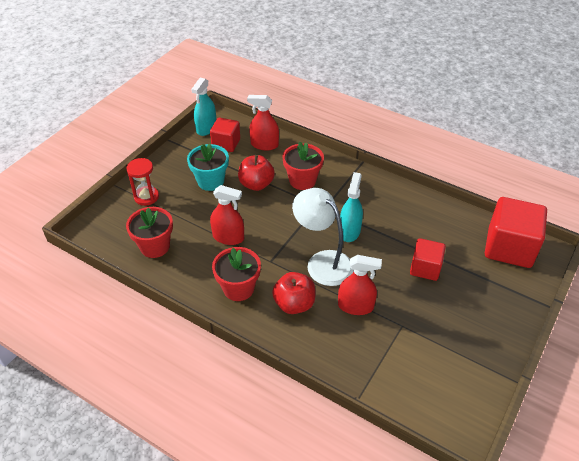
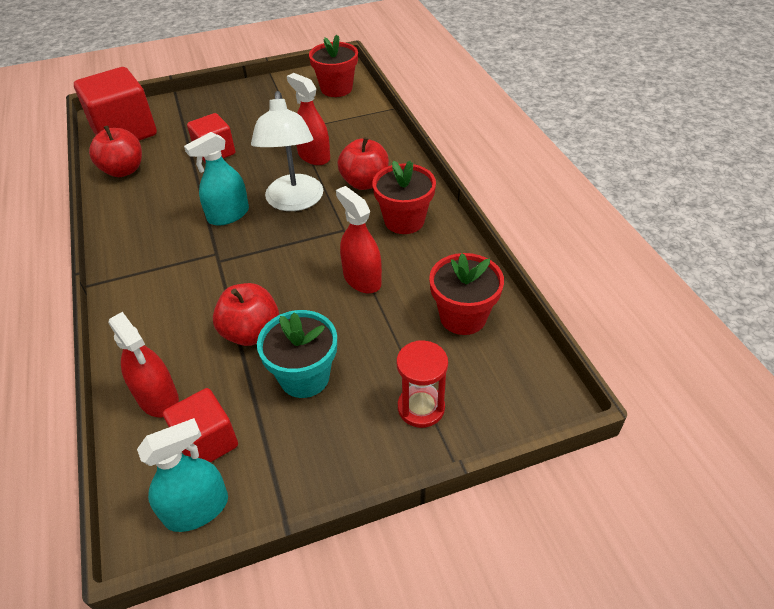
camera: 140 degrees left, 0 degrees up
red flower pot [282,142,324,190] -> red flower pot moved to [309,35,358,97]
none -> red apple [89,126,142,177]

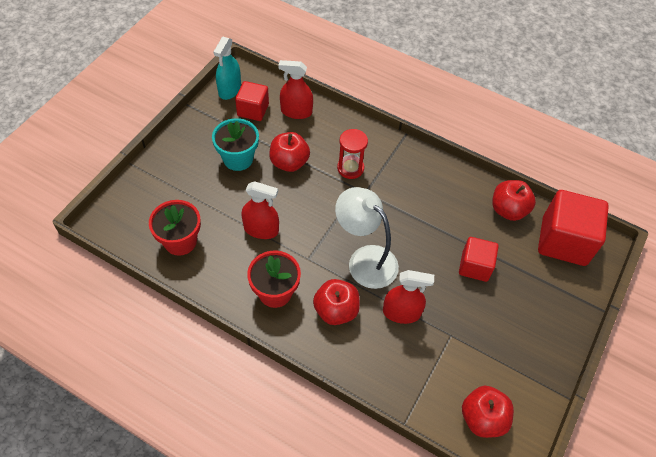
camera: 135 degrees right, 10 degrees up
turquoise spray bottle [184,132,249,226] -> none
red flower pot [309,35,358,97] -> red apple [462,386,514,438]
red hourglass [396,340,448,428] -> red hourglass moved to [337,129,368,179]

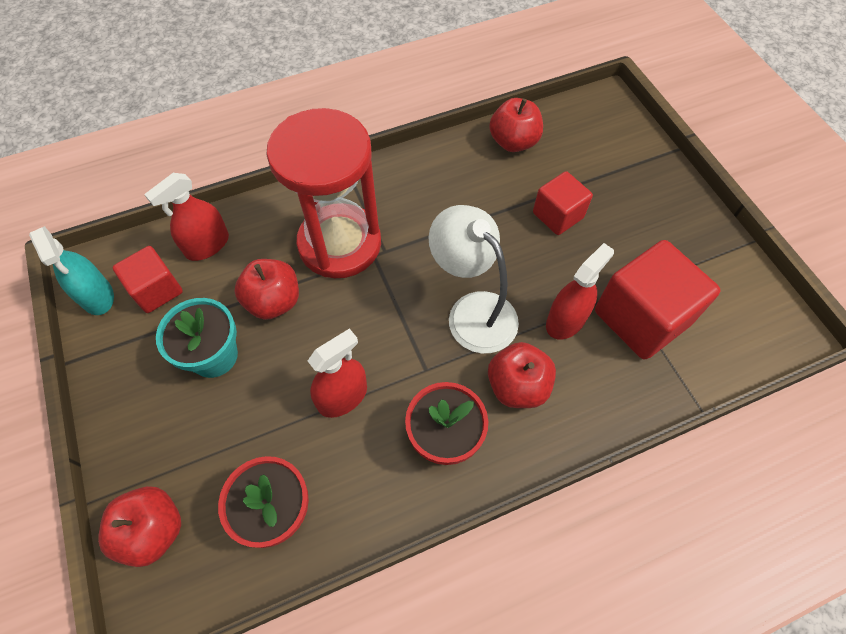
camera: 50 degrees left, 5 degrees up
white lamp [335,187,399,289] -> white lamp turned 60 degrees clockwise [429,205,519,353]
red hourglass [337,129,368,179] -> red hourglass [266,108,381,278], size x2.15
red apple [462,386,514,438] -> red apple moved to [98,486,181,567]
red cube [538,190,609,266] -> red cube moved to [595,240,720,359]

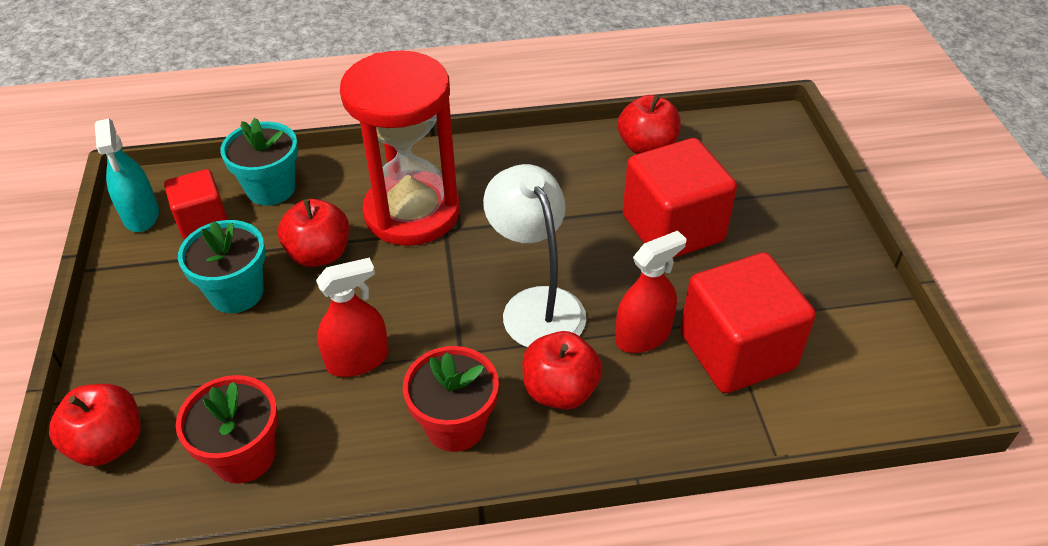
camera: 15 degrees right, 15 degrees down
red spray bottle [144,173,229,261] -> turquoise flower pot [220,118,298,206]
red cube [533,171,593,235] -> red cube [623,138,737,258], size x1.70

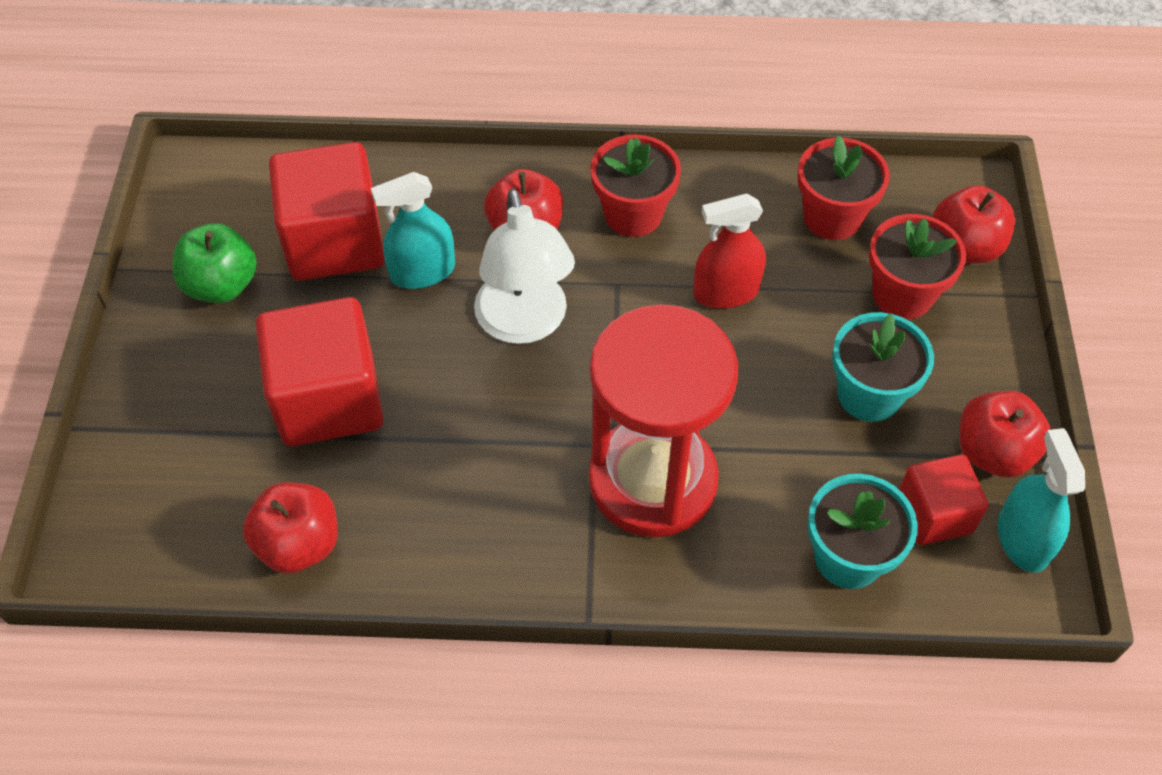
camera: 170 degrees left, 10 degrees up
red apple [278,199,349,267] -> red apple moved to [959,391,1051,478]
red spray bottle [615,230,686,353] -> turquoise spray bottle [371,172,455,289]
none -> green apple [172,223,257,303]
none -> red flower pot [869,214,966,319]

